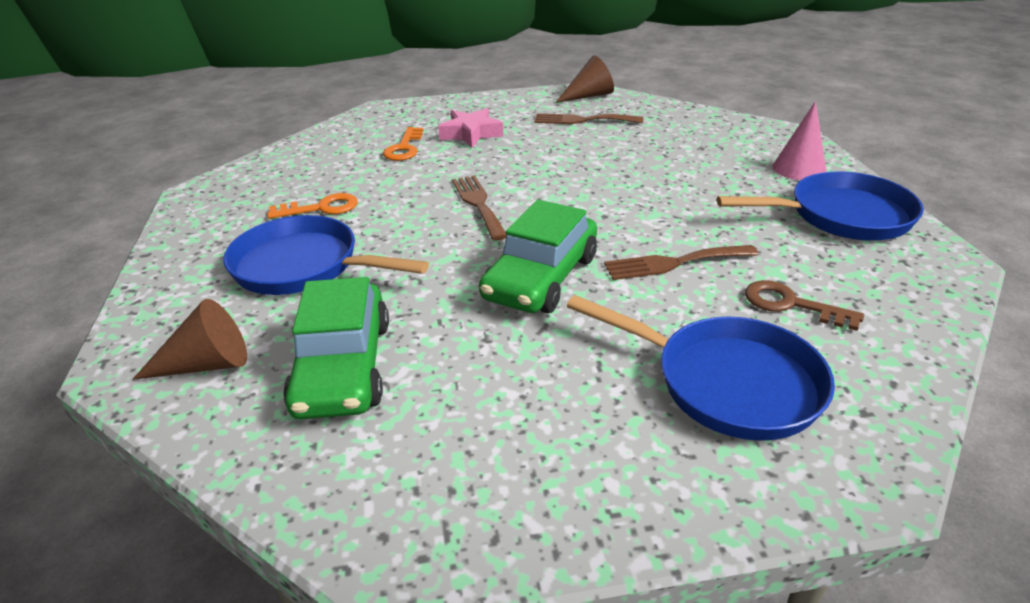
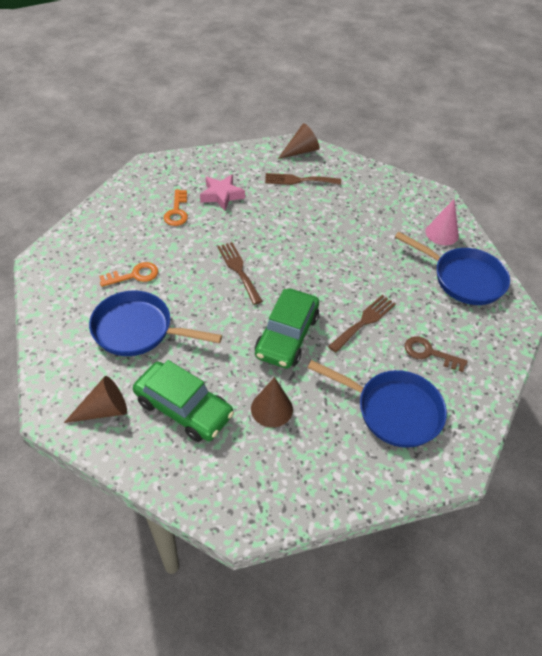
camera: 10 degrees left, 15 degrees up
green car [283,277,389,419] -> green car turned 45 degrees counterclockwise [133,360,234,442]
brown fork [604,245,759,280] -> brown fork turned 150 degrees clockwise [328,295,396,353]
blue pan [717,171,924,240] -> blue pan turned 45 degrees clockwise [395,232,510,305]
none -> brown cone [251,377,293,428]

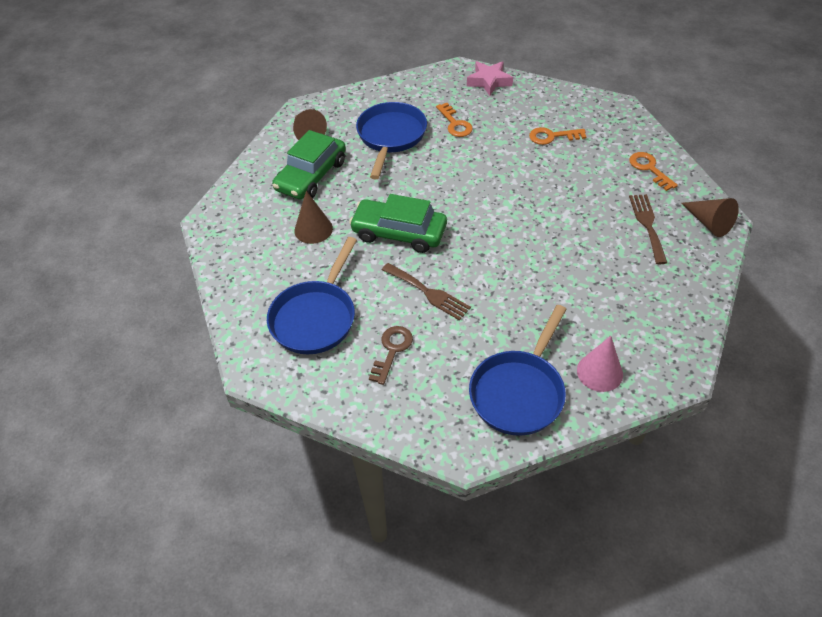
camera: 90 degrees right, 0 degrees up
pink star [200,175,245,211] -> pink star moved to [467,61,513,96]
brown fork [217,242,263,305] -> none
none -> orange key [629,152,678,191]

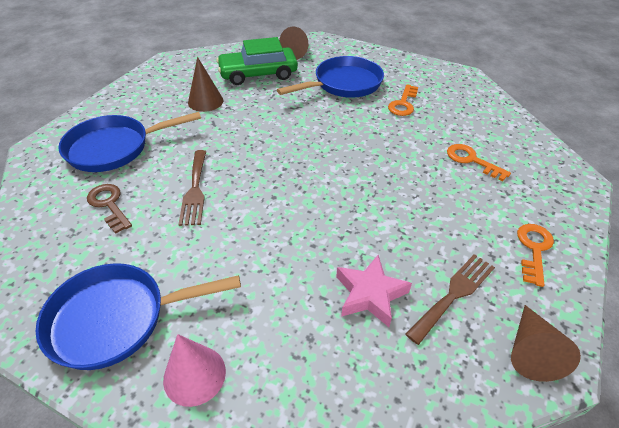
camera: 45 degrees right, 5 degrees down
green car [349,194,447,253] -> none
brown key [369,326,413,385] -> brown key turned 105 degrees counterclockwise [87,184,132,234]
pink star [467,61,513,96] -> pink star moved to [336,255,412,327]

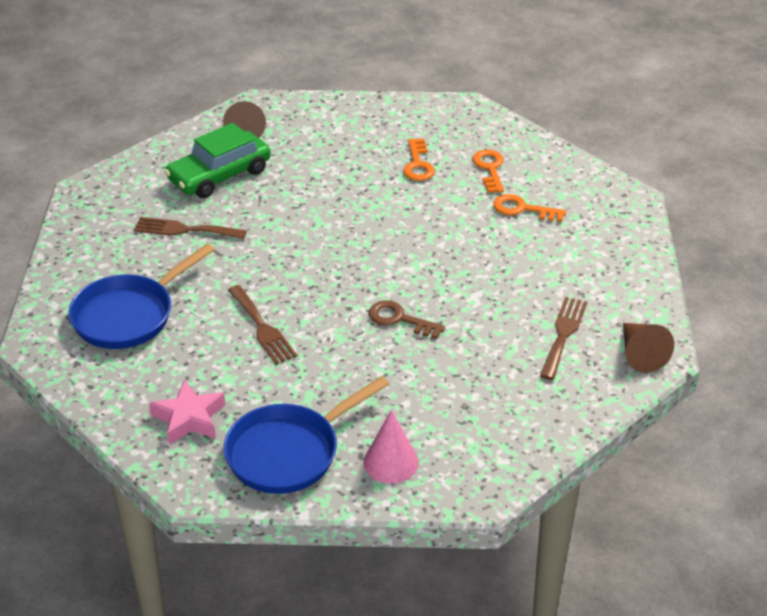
camera: 25 degrees left, 5 degrees down
brown key [87,184,132,234] -> brown key moved to [369,300,445,339]
brown cone [188,57,223,112] -> brown fork [134,217,247,239]
blue pan [277,56,384,98] -> none
pink star [336,255,412,327] -> pink star moved to [149,380,225,445]
orange key [517,224,554,287] -> orange key moved to [472,150,504,193]

